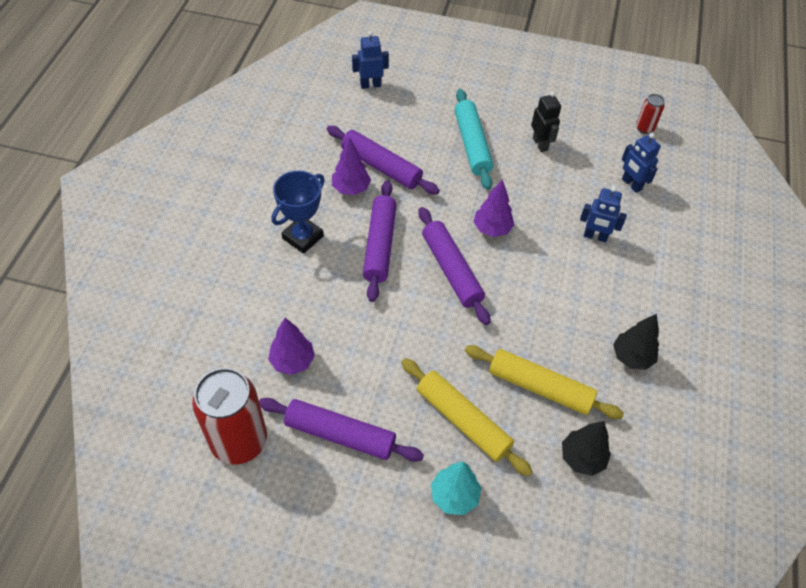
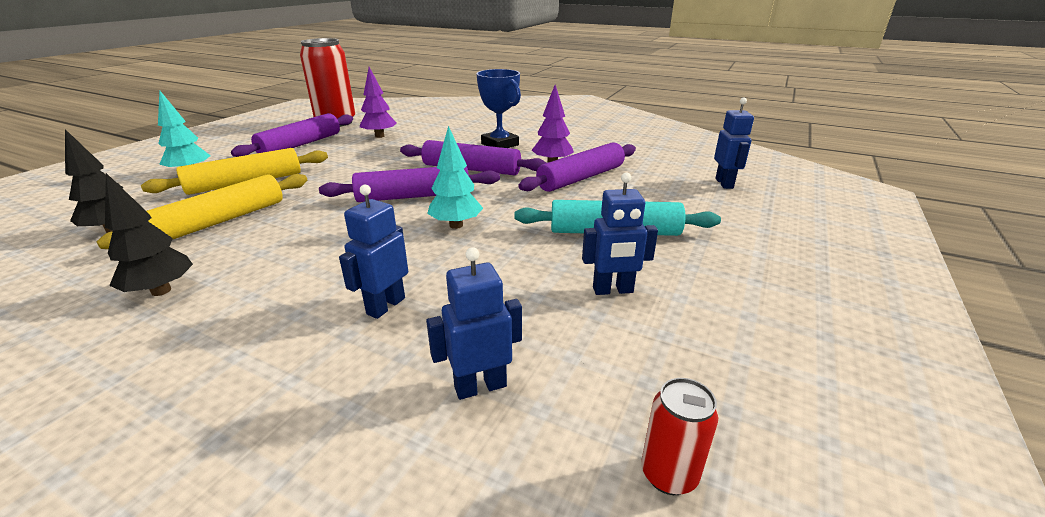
camera: 105 degrees right, 25 degrees down
purple tree [473,179,514,237] -> turquoise tree [427,126,483,229]
black robot [531,91,561,152] -> blue robot [582,173,658,295]

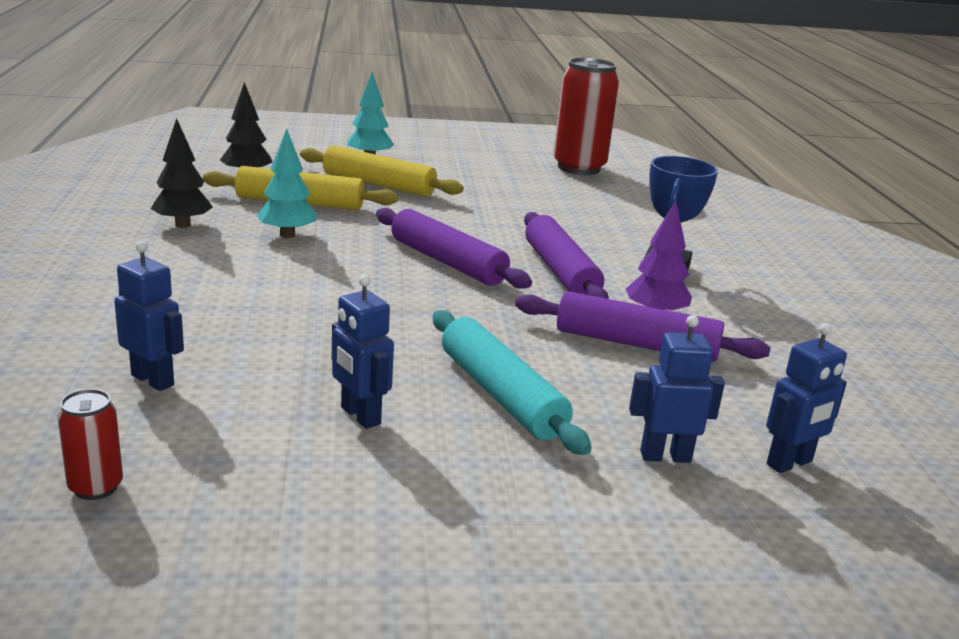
camera: 55 degrees right, 5 degrees down
purple rolling pin [231,113,353,157] -> none
blue robot [339,185,408,319] -> blue robot moved to [629,315,725,463]
purple tree [360,67,397,138] -> none
turquoise tree [427,126,483,229] -> turquoise tree moved to [257,128,317,238]

